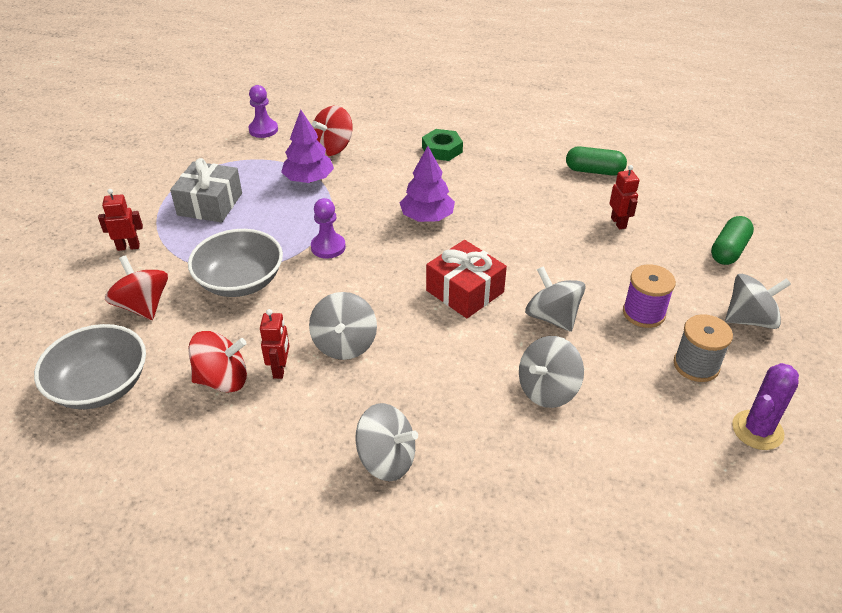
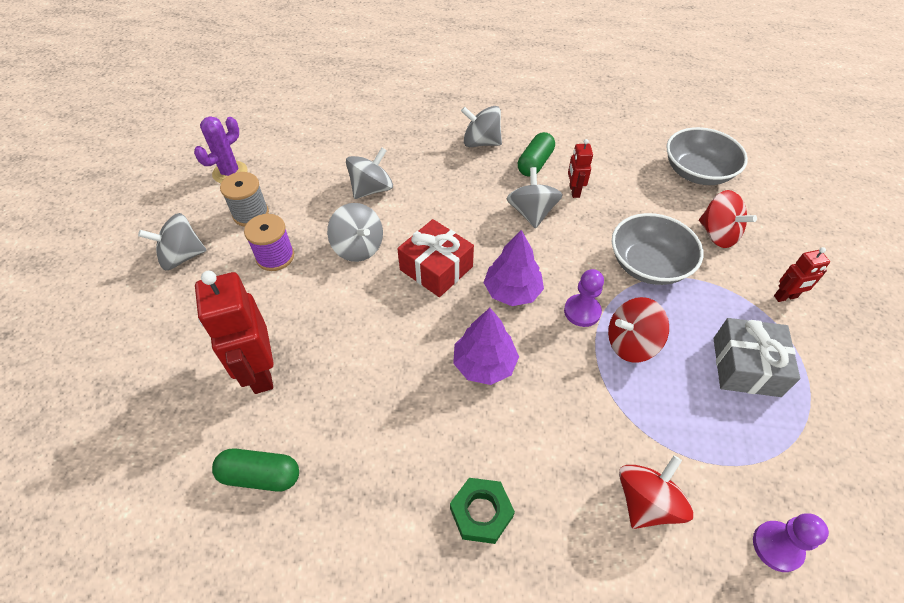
camera: 175 degrees right, 10 degrees up
red spinning top [188,331,247,393] -> red spinning top moved to [608,297,669,362]
purple tree [281,110,334,183] -> purple tree moved to [483,230,544,306]
red robot [610,165,639,230] -> red robot [195,270,274,394], size x1.96
green capsule [711,216,754,265] -> green capsule moved to [518,132,555,177]

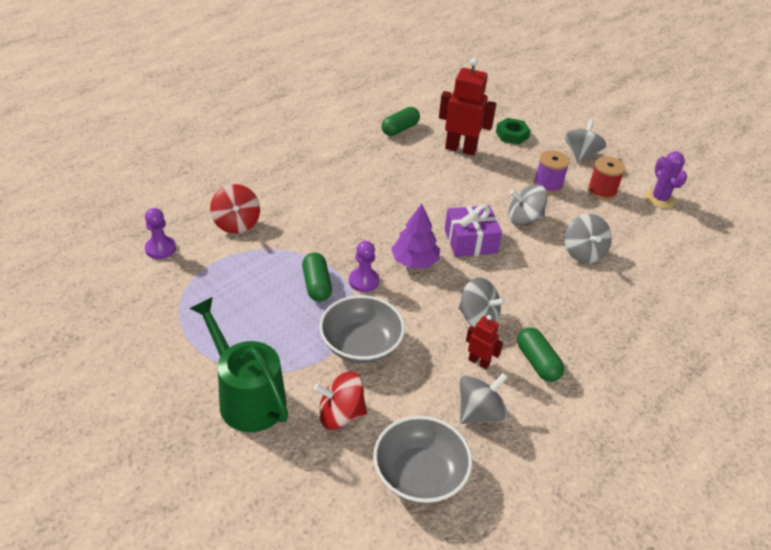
camera: 125 degrees right, 10 degrees down
grey spool [220,172,269,227] -> red spool [588,156,626,200]
red gift [397,219,474,297] -> purple gift [445,205,502,257]
green nut [450,478,515,544] -> green nut moved to [496,118,530,145]
purple tree [453,308,519,385] -> none
grey spinning top [461,106,502,147] -> grey spinning top moved to [460,373,508,424]
red spinning top [608,297,669,362] -> green capsule [302,253,332,301]
grey gift [714,318,800,397] -> none
red robot [774,247,830,302] -> green watering can [190,297,288,432]

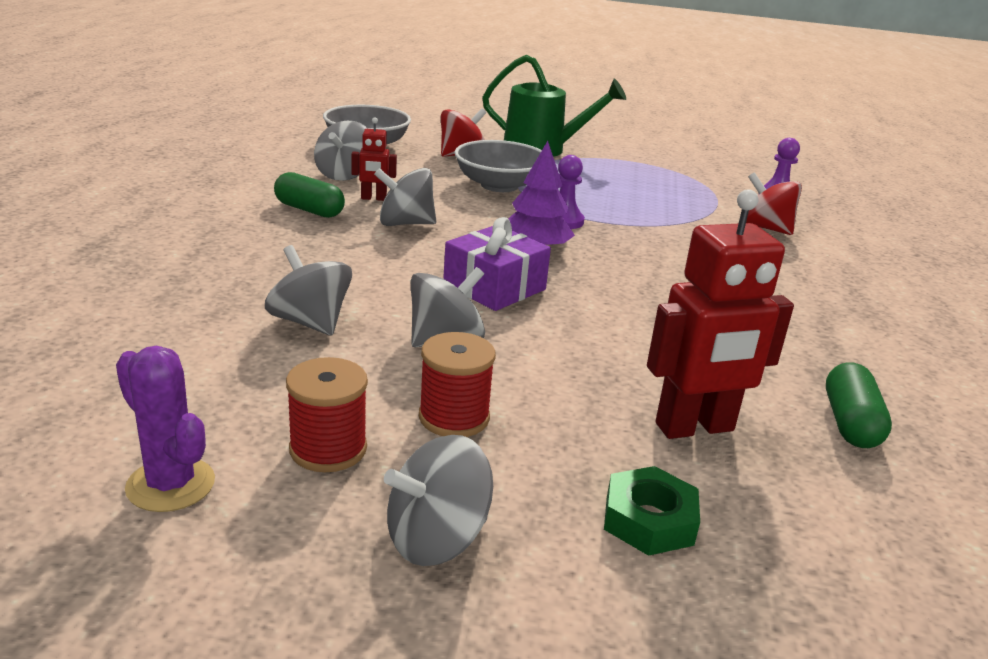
camera: 145 degrees right, 15 degrees down
green capsule [302,253,332,301] -> none
purple spool [534,150,570,194] -> red spool [419,332,496,437]
grey spinning top [565,119,606,163] -> grey spinning top turned 75 degrees clockwise [384,435,493,566]

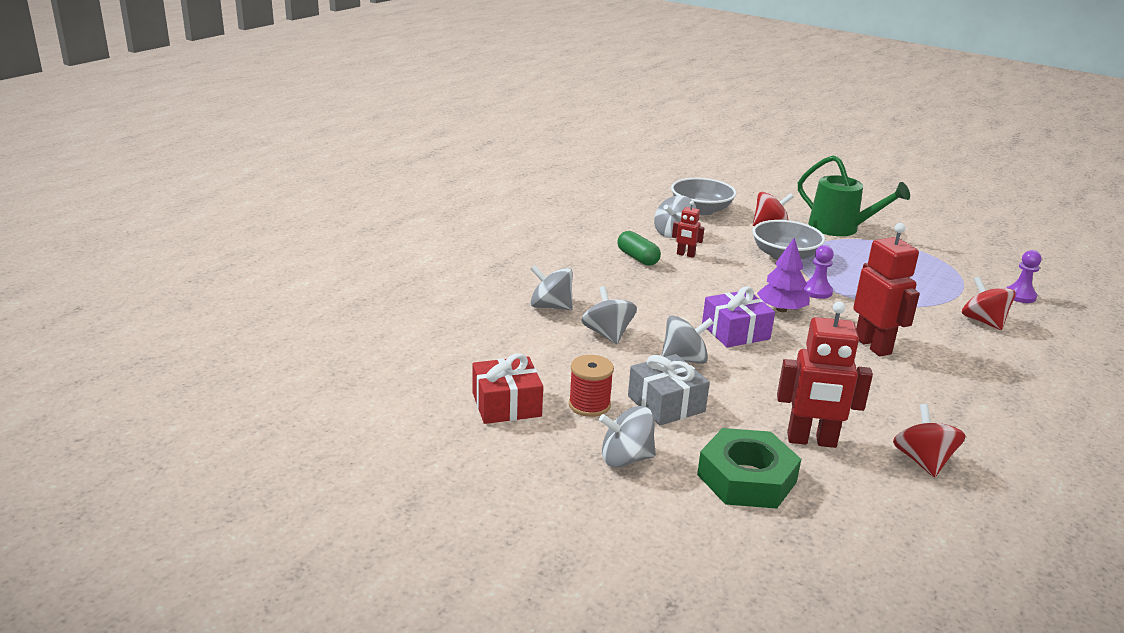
camera: 25 degrees right, 0 degrees up
purple cactus [116,346,215,512] -> red gift [472,353,543,424]
grey spinning top [374,168,436,226] -> grey spinning top moved to [530,265,573,310]
red spool [419,332,496,437] -> grey gift [628,354,710,425]
green nut [604,466,700,556] -> green nut [697,428,801,508], size x1.71
green capsule [826,362,892,448] -> red spinning top [893,404,966,478]
none -> red robot [853,223,920,357]

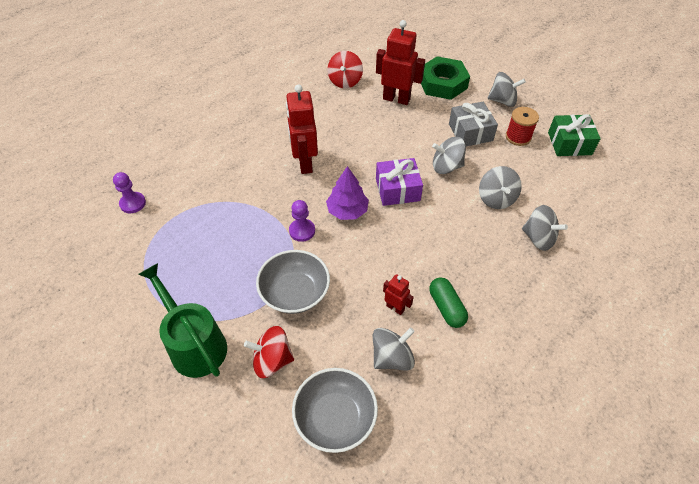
camera: 165 degrees left, 25 degrees up
red gift [472,353,543,424] -> green gift [548,114,601,156]
red spinning top [962,276,1016,330] -> none

